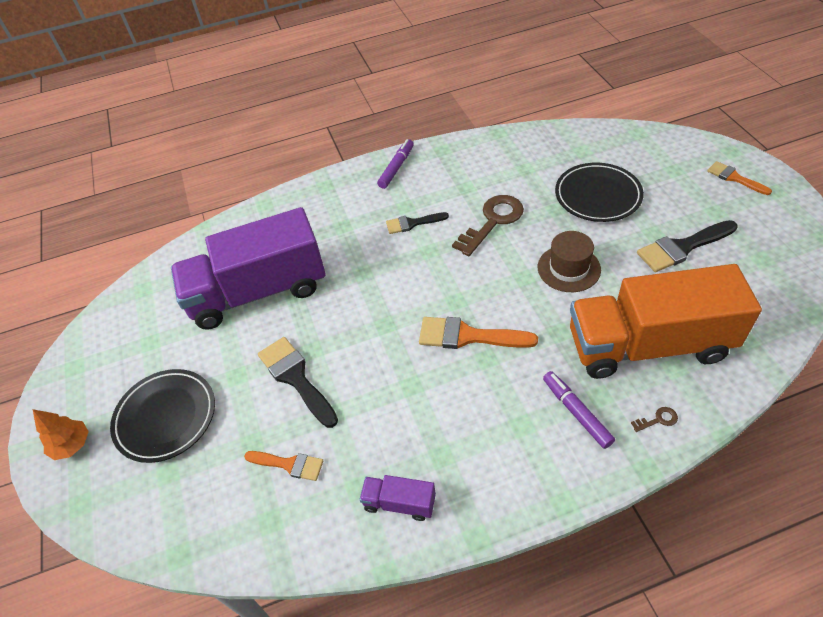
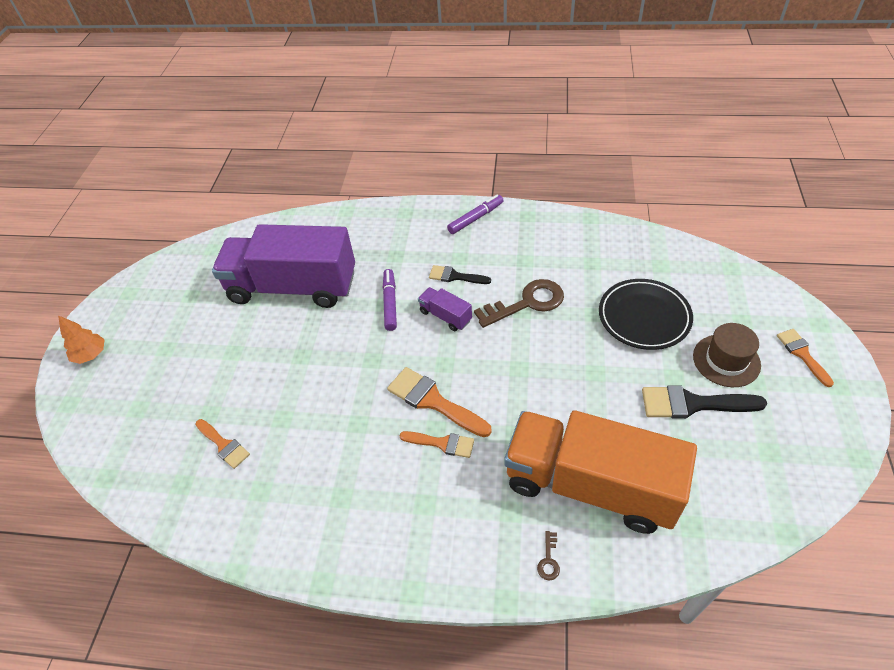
camera: 25 degrees right, 0 degrees up
black plate [110,369,215,463] -> none
black brush [258,337,338,428] -> none
purple truck [359,475,436,521] -> purple truck moved to [418,287,472,331]
brown hat [538,231,601,292] -> brown hat moved to [693,323,761,387]
purple marker [543,371,615,449] -> purple marker moved to [383,269,397,331]
brown key [631,407,678,432] -> brown key turned 90 degrees clockwise [537,531,560,580]
none -> orange brush [400,431,474,458]

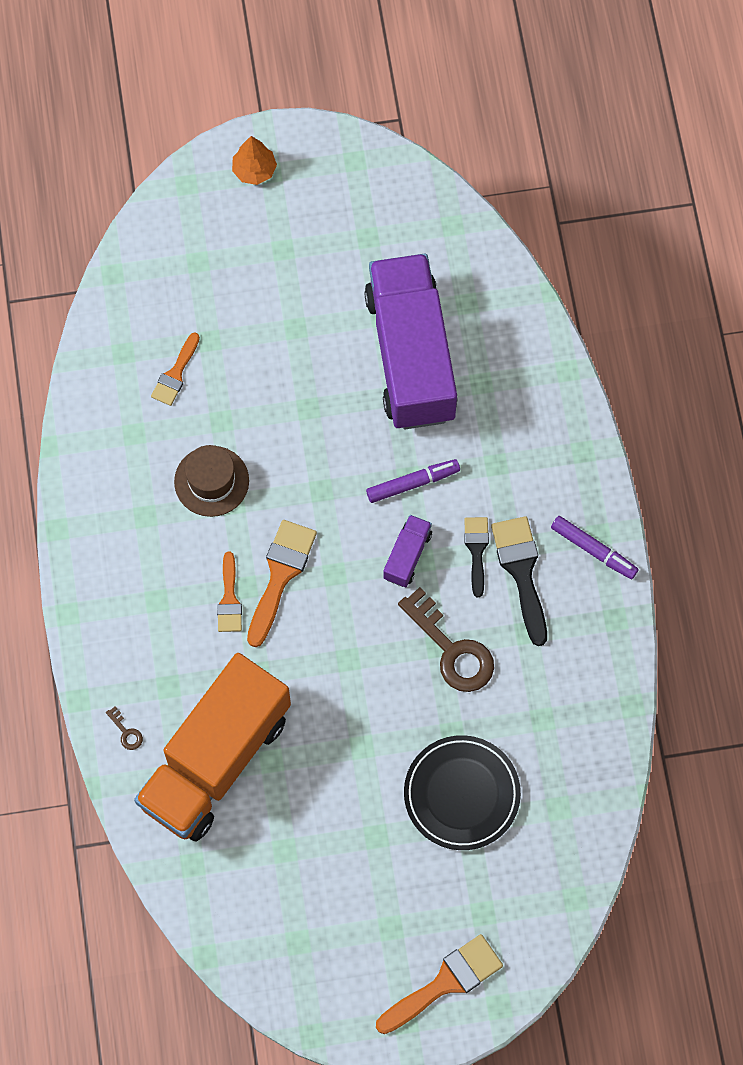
camera: 70 degrees right, 20 degrees up
orange truck [504,410,697,534] -> orange truck turned 150 degrees counterclockwise [134,653,291,842]
brown key [537,531,560,580] -> brown key turned 120 degrees counterclockwise [106,706,143,750]
black brush [642,386,767,419] -> black brush moved to [491,516,547,646]
brown hat [693,323,761,387] -> brown hat moved to [174,445,249,517]
orange brush [777,329,834,387] -> orange brush [376,934,503,1034], size x1.60

